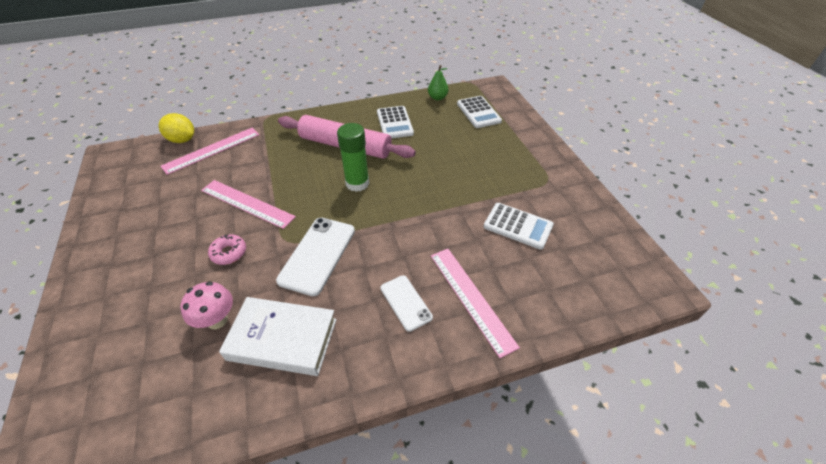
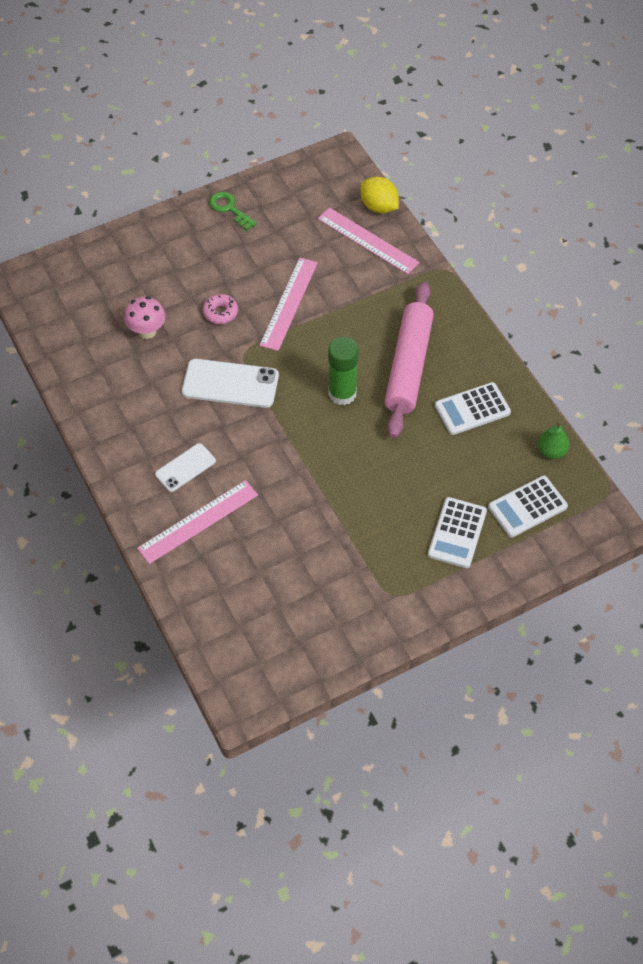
camera: 80 degrees right, 10 degrees up
yellow lemon [159,113,194,143] -> yellow lemon turned 60 degrees counterclockwise [360,177,399,213]
white book [219,297,337,376] -> none
white calculator [484,203,554,250] -> white calculator moved to [428,497,487,568]
none -> green key [209,192,257,231]

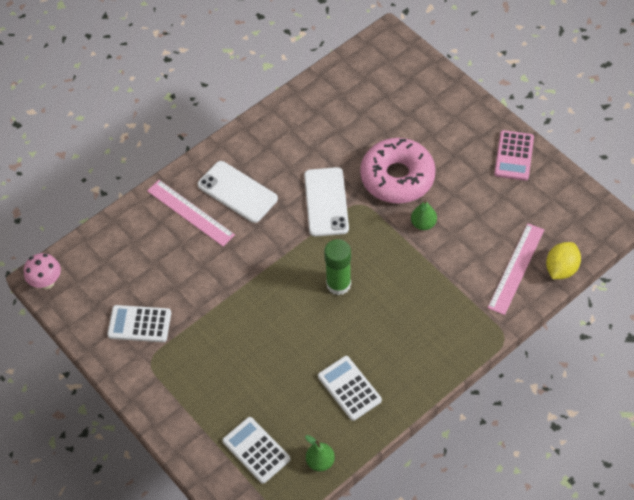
camera: 80 degrees right, 0 degrees up
pink mushroom [124,296,166,339] -> pink mushroom moved to [24,253,61,289]
white phone [155,443,216,492] -> white phone [198,161,278,223], size x1.65
pink donut [203,294,238,324] -> pink donut [360,138,436,204], size x2.42
green key [209,192,257,231] -> pink calculator [494,130,534,181]
pink ruler [259,257,318,351] -> green pear [411,201,437,230]
pink rolling pin [385,282,434,438] -> none
white calculator [428,497,487,568] -> white calculator moved to [107,305,171,342]

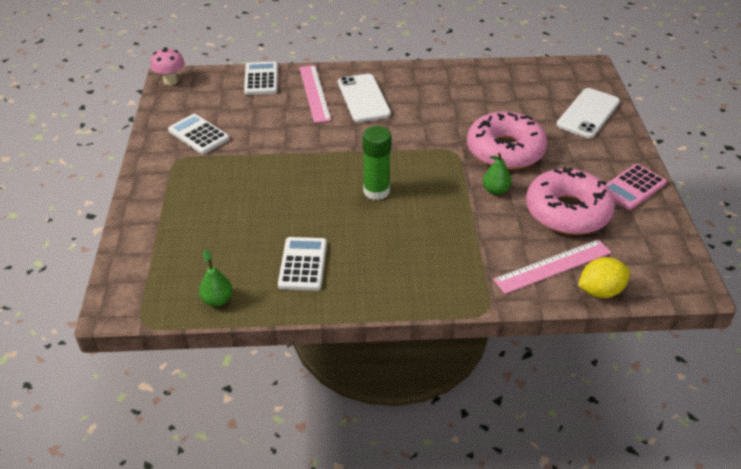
camera: 35 degrees right, 15 degrees down
white calculator [222,417,290,484] -> white calculator moved to [244,62,278,95]
white phone [304,167,349,237] -> white phone moved to [556,88,620,138]
none -> pink donut [526,167,615,235]

